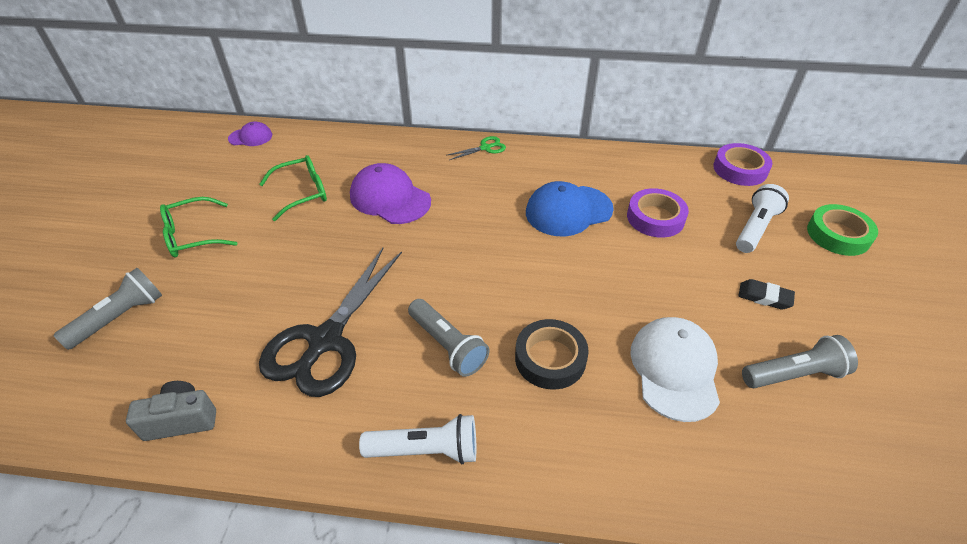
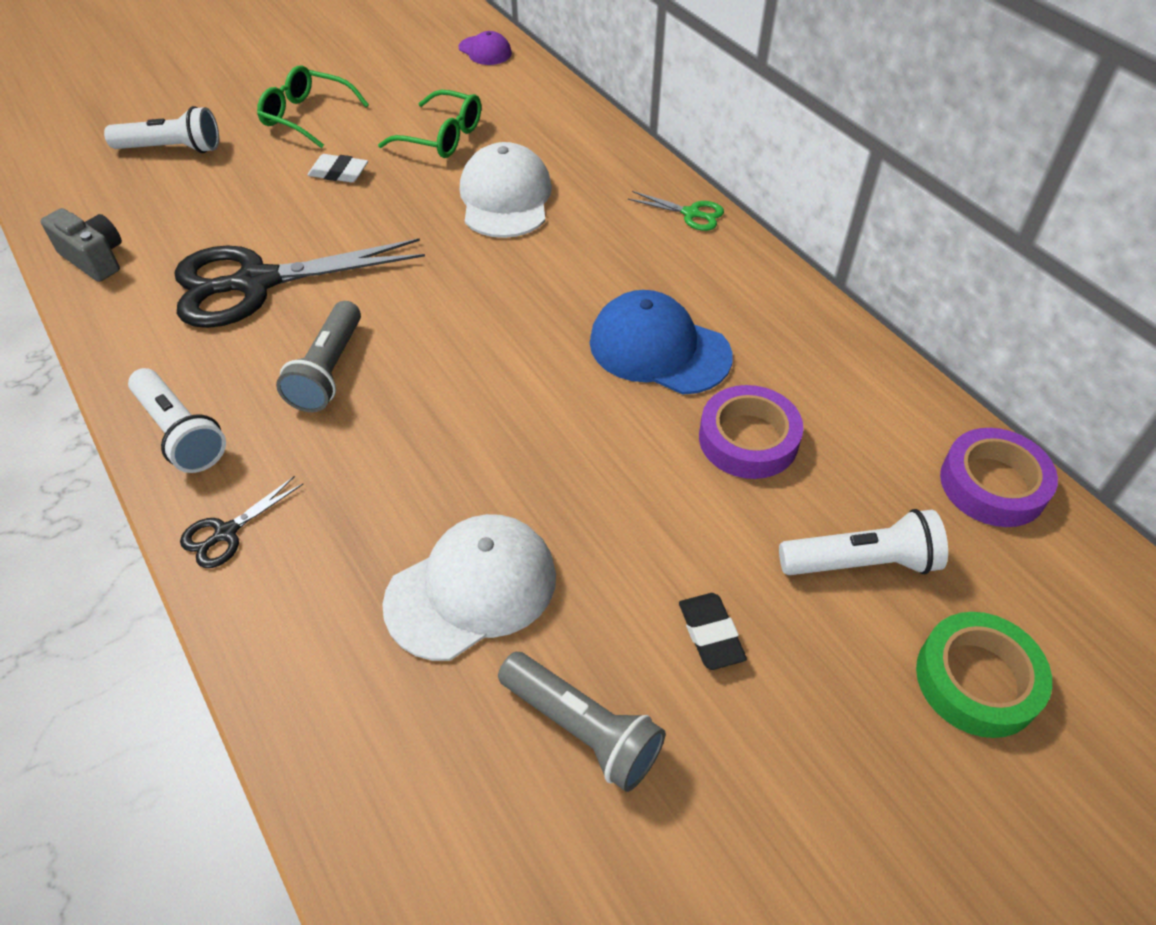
camera: 50 degrees right, 5 degrees up
grey flashlight [53,268,162,350] -> white flashlight [104,106,219,153]
purple cap [350,163,431,224] -> white cap [460,142,552,238]
black tape [515,319,589,390] -> none
none -> black scissors [180,476,303,568]
none -> white eraser [308,154,368,183]

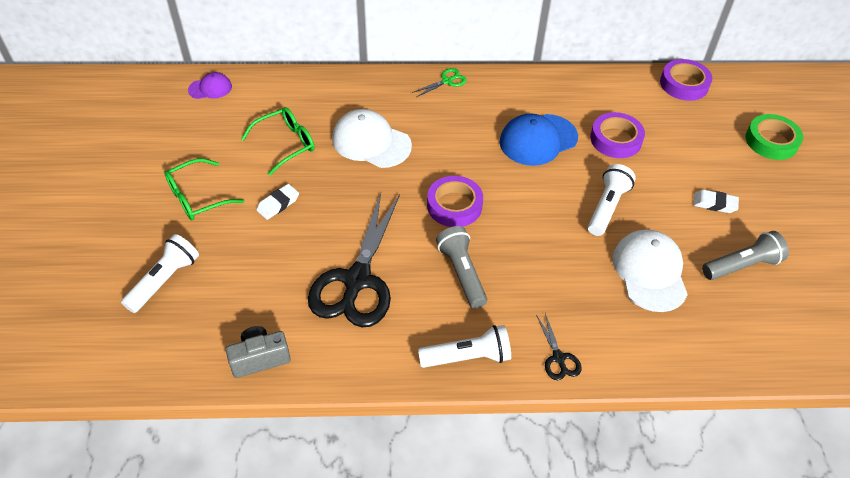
camera: 60 degrees left, 0 degrees up
grey flashlight [276,301,361,412] -> grey flashlight turned 150 degrees counterclockwise [436,226,487,308]
black eraser [679,593,747,670] -> white eraser [694,190,739,213]
white flashlight [779,509,948,575] -> white flashlight moved to [588,164,636,236]
none -> purple tape [427,176,483,227]

